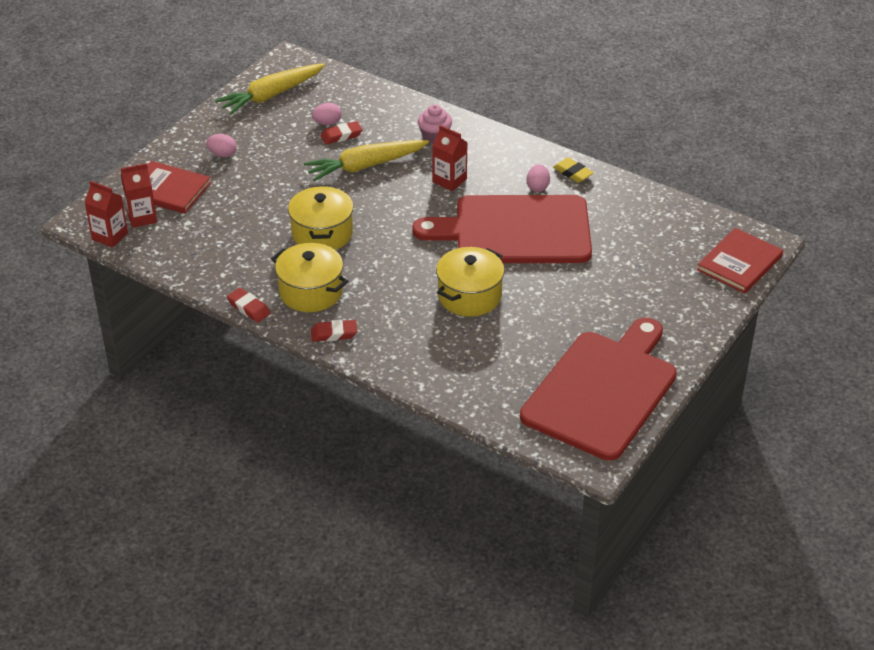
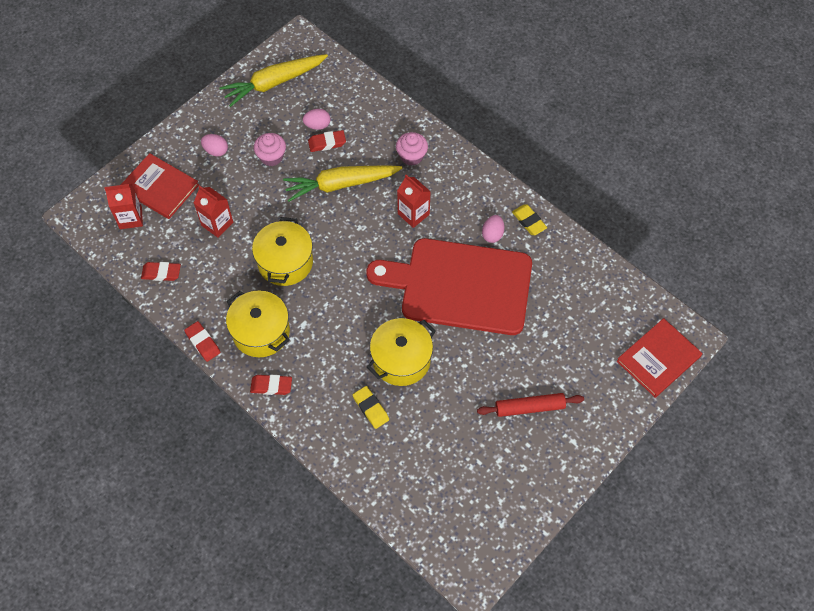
camera: 10 degrees right, 20 degrees up
red carton [84,181,128,248] -> red carton moved to [193,185,233,238]
red cutting board [520,317,677,461] -> none
none -> red eraser [141,262,181,281]
none -> pink cupcake [254,133,286,166]
none -> yellow eraser [353,386,389,429]
none -> red rolling pin [477,393,584,417]

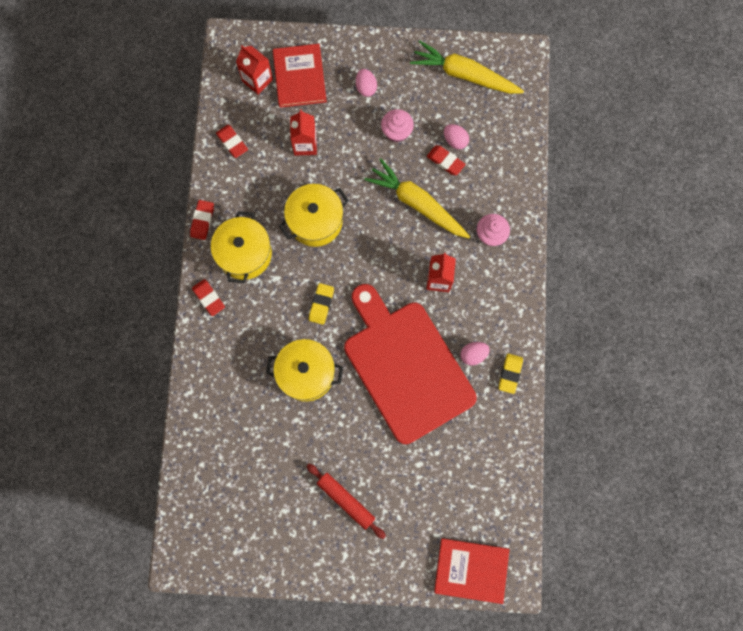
camera: 50 degrees right, 15 degrees up
yellow eraser [353,386,389,429] -> yellow eraser moved to [309,283,334,325]

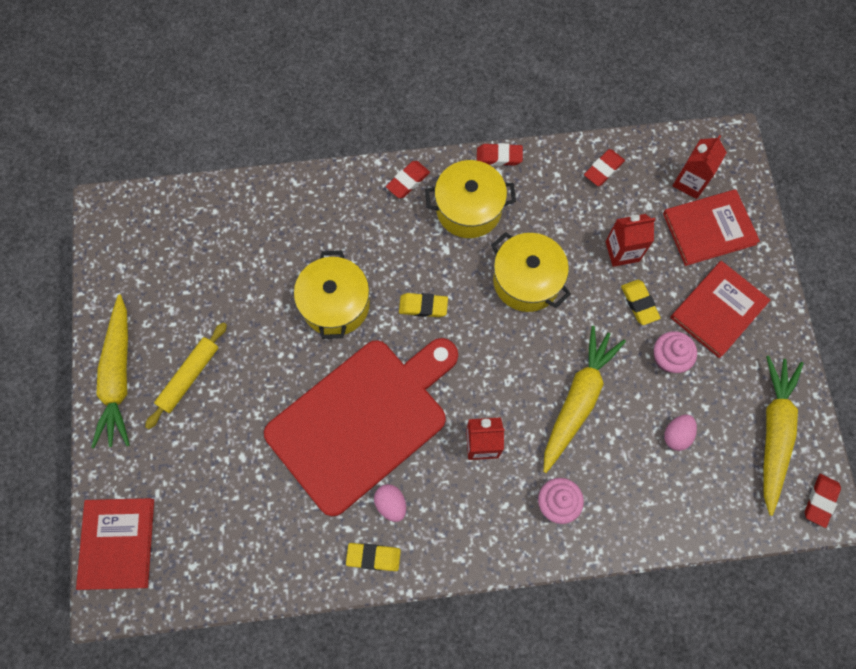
camera: 80 degrees right, 5 degrees down
red rolling pin [307,464,386,539] -> yellow rolling pin [145,322,227,429]
pink egg [356,69,377,97] -> red book [670,261,770,358]
red eraser [427,145,466,176] -> red eraser moved to [805,474,841,528]
none -> yellow carrot [91,295,130,448]
none -> yellow eraser [621,280,661,325]

